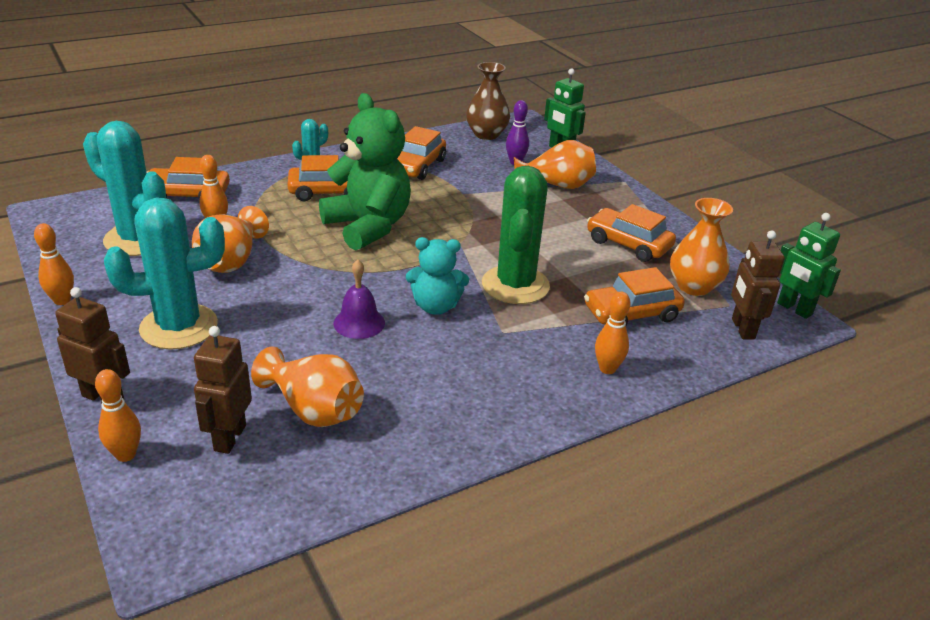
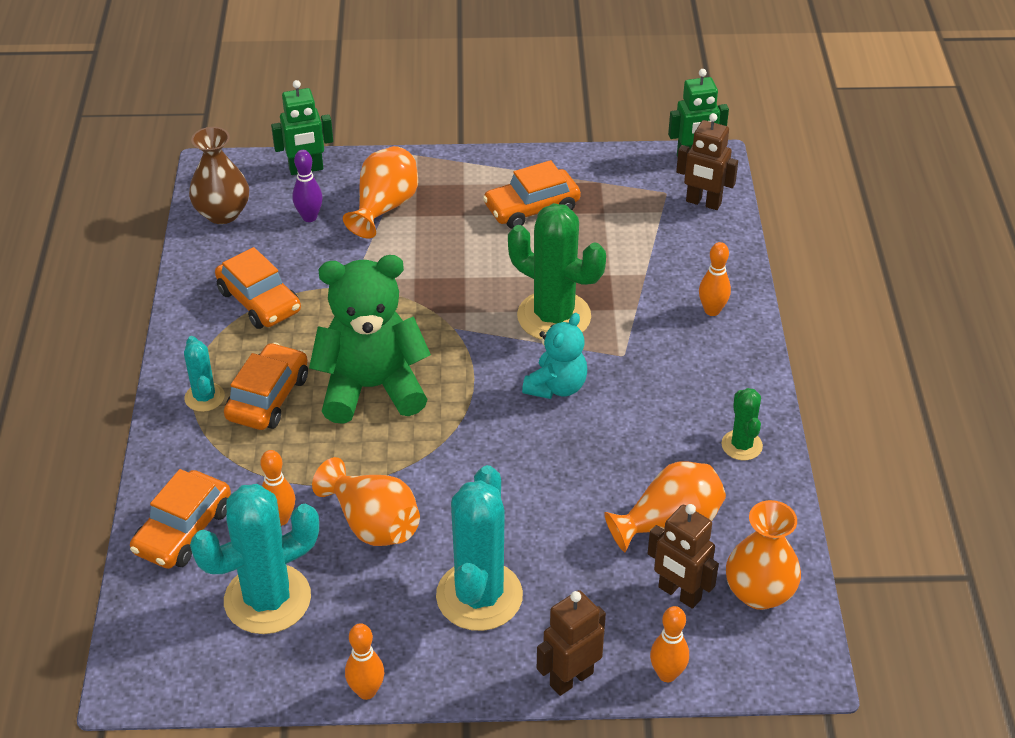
camera: 60 degrees left, 10 degrees up
purple bell [334,259,385,339] -> none
orange car [584,267,685,325] -> none
orange vase [670,198,733,296] -> orange vase moved to [726,500,801,610]
none -> green cactus [722,388,763,460]

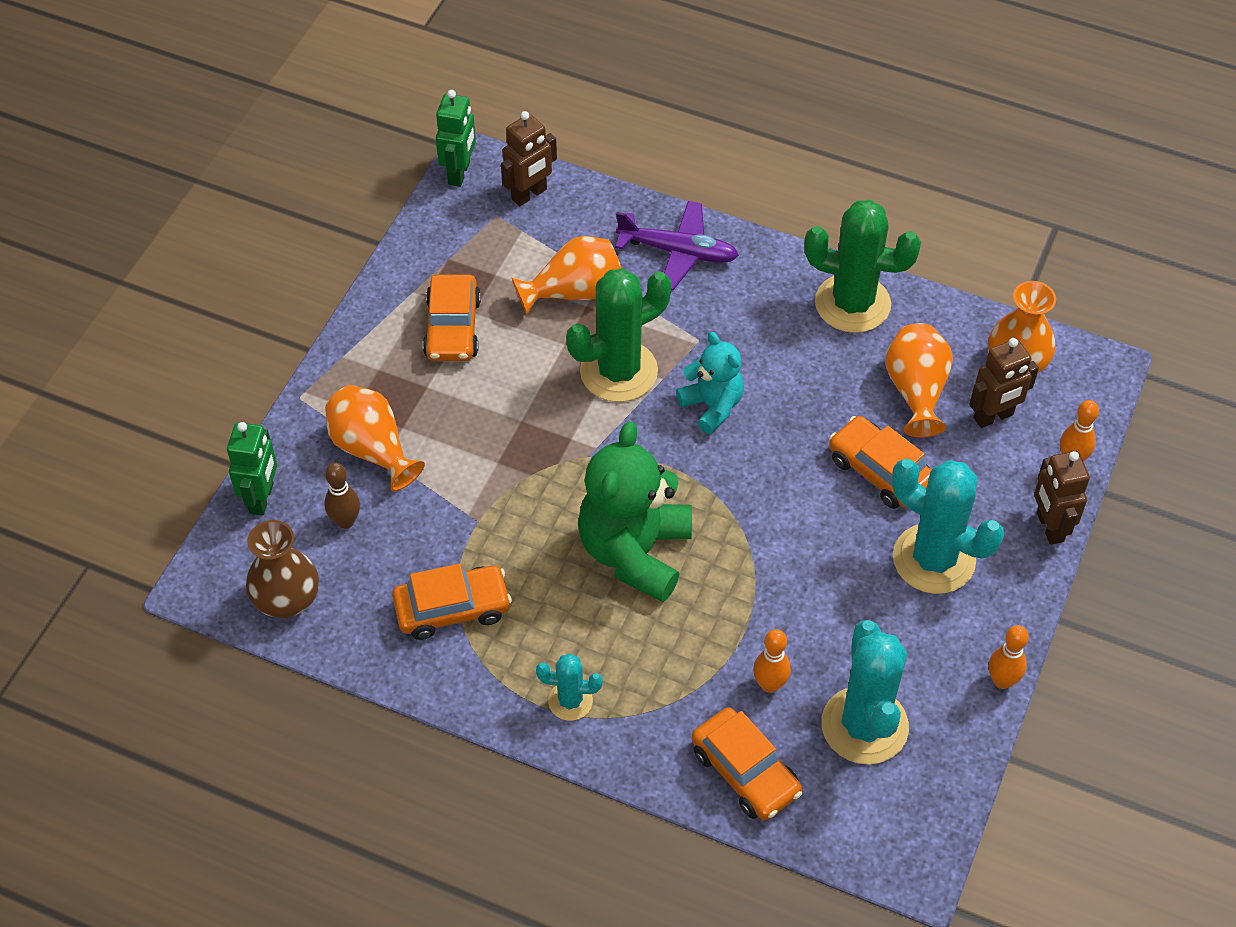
camera: 65 degrees left, 10 degrees up
orange car [224,342,308,430] -> orange car moved to [829,416,931,509]
purple bowling pin [292,150,323,222] -> brown bowling pin [324,462,360,529]
orange vase [312,457,420,546] -> orange vase moved to [512,236,622,315]
orange bowling pin [699,242,731,316] -> purple plane [615,201,739,290]
green cactus [722,388,763,460] -> green cactus [804,200,921,333], size x1.94

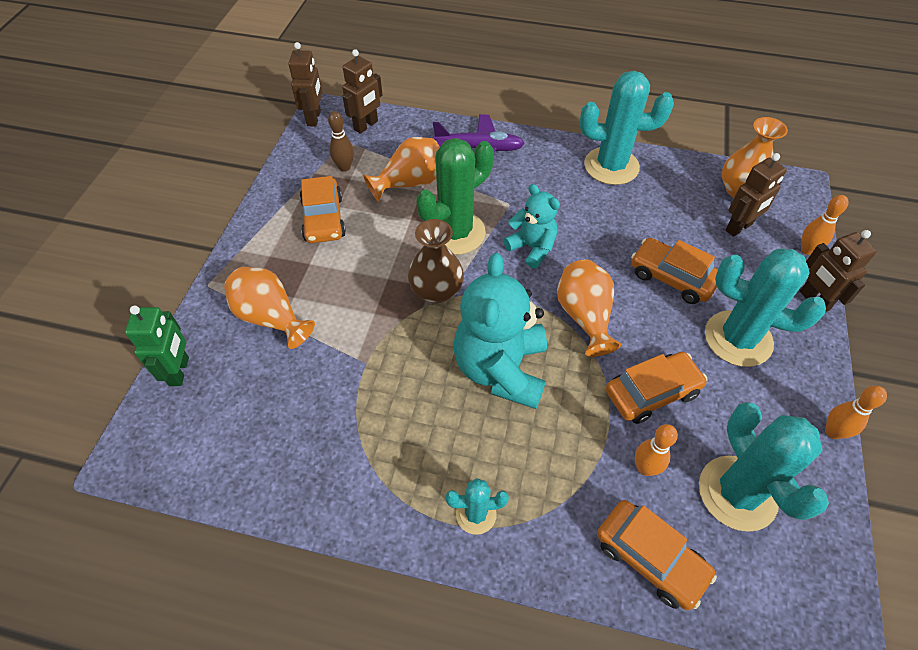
camera: 10 degrees left, 0 degrees up
brown vase [246,520,319,618] -> brown vase moved to [408,219,464,304]
brown bowling pin [324,462,360,529] -> brown bowling pin moved to [328,111,354,172]
orange car [392,564,512,640] -> orange car moved to [606,351,707,424]
green robot [436,90,476,187] -> brown robot [288,42,322,127]
green teddy bear [578,421,692,602] -> turquoise teddy bear [454,253,547,409]
green cactus [804,200,921,333] -> turquoise cactus [580,71,674,185]
orange vase [885,323,953,438] -> orange vase moved to [557,260,621,357]

